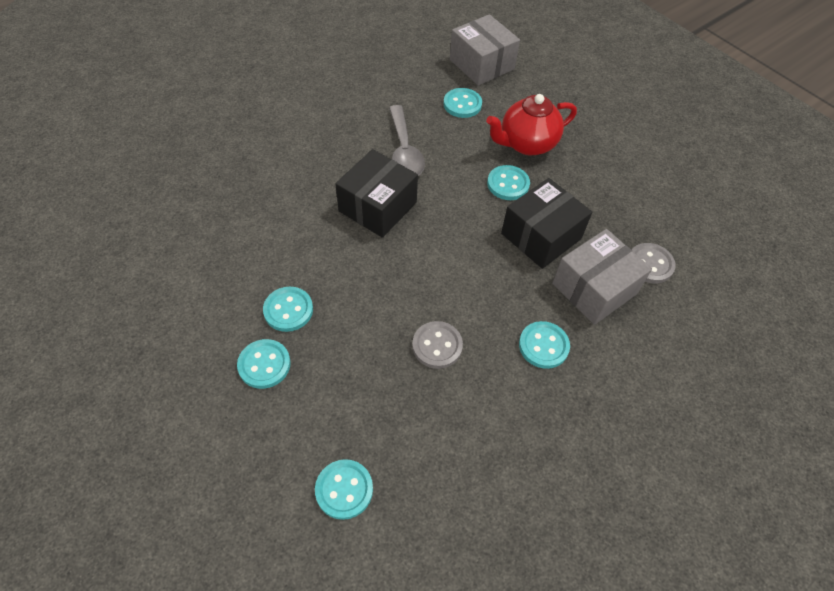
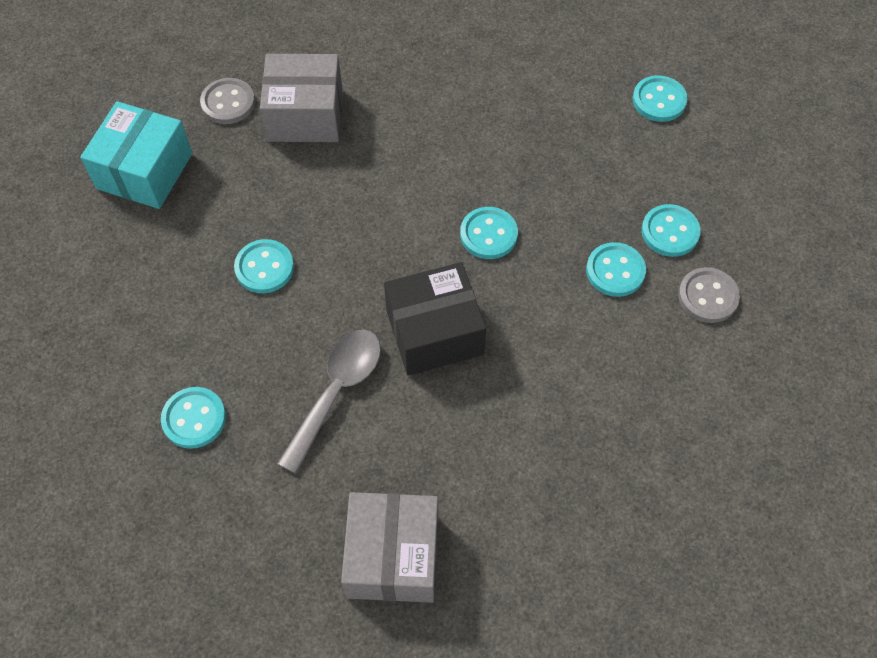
camera: 140 degrees left, 5 degrees up
grey button [412,321,463,369] -> grey button moved to [678,267,740,323]
grey box [450,14,520,86] -> grey box moved to [341,492,438,603]
red teapot [486,94,577,155] -> none
black box [501,178,592,269] -> none
turquoise button [519,321,570,369] -> turquoise button moved to [460,207,518,259]
none -> turquoise box [80,101,192,209]

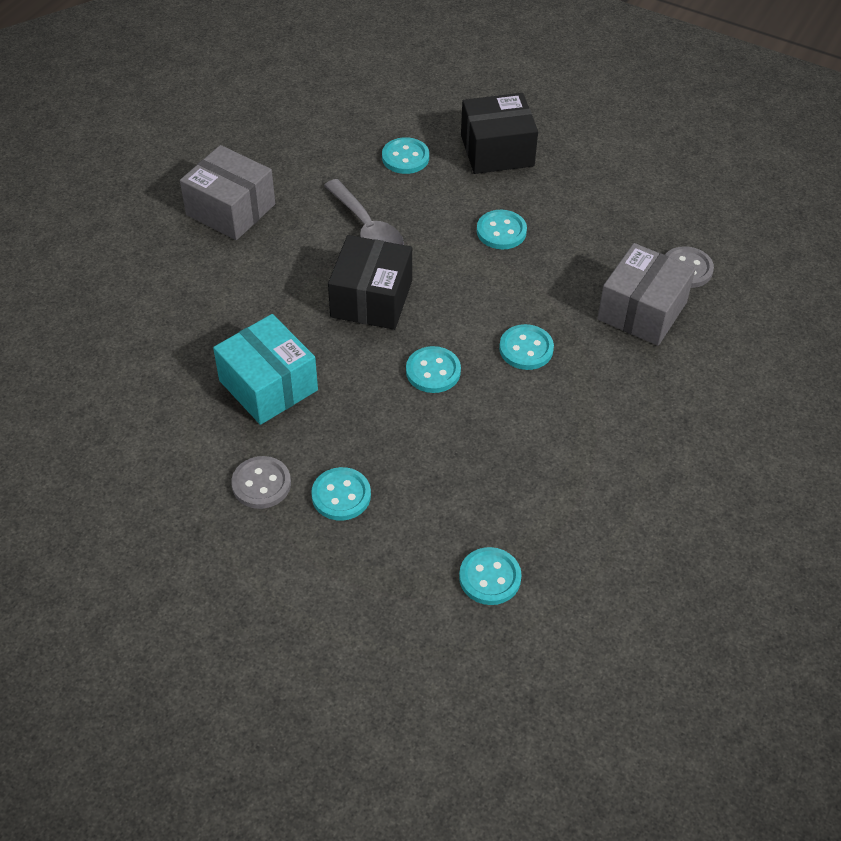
camera: 120 degrees right, 10 degrees down
turquoise box [80,101,192,209] -> turquoise box moved to [213,314,318,425]
turquoise button [586,242,646,297] -> turquoise button moved to [499,324,554,370]
none -> black box [461,93,538,174]

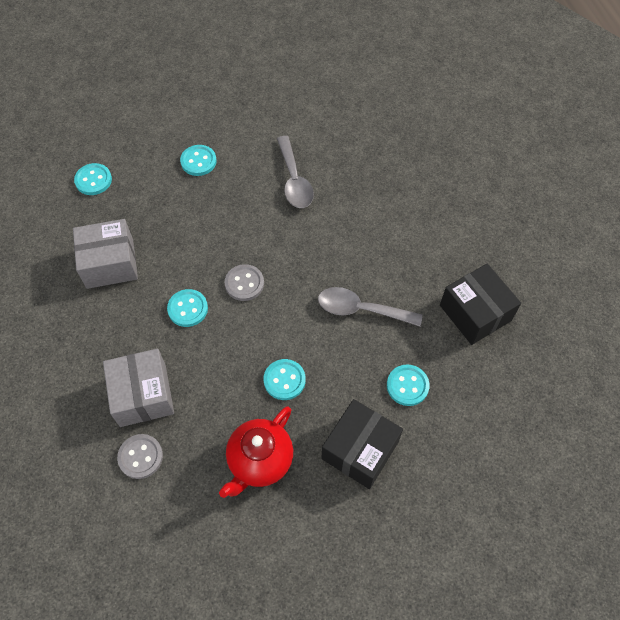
camera: 135 degrees right, 10 degrees up
grey box [180,145,275,240] -> grey box moved to [73,219,138,289]
turquoise box [213,314,318,425] -> grey spoon [277,136,314,208]
grey button [231,456,291,509] -> grey button moved to [225,264,264,301]
black box [328,235,412,330] -> black box moved to [440,264,521,345]
turquoise button [406,346,461,393] -> none
none -> red teapot [219,406,293,498]

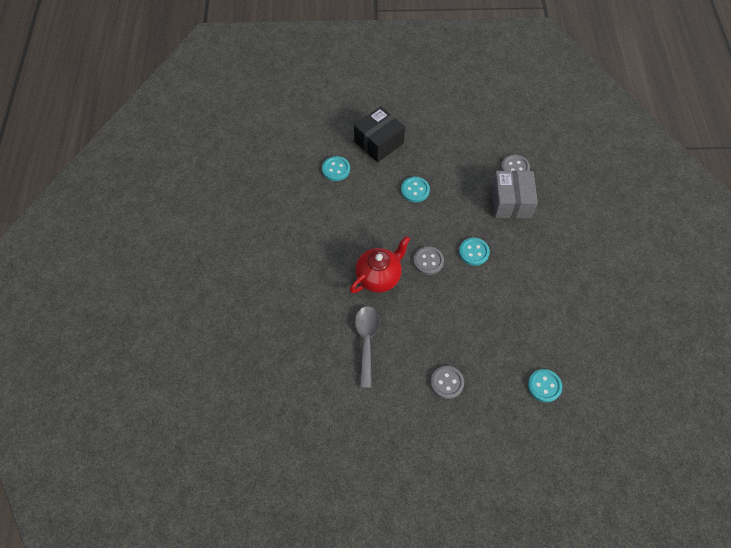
camera: 165 degrees left, 0 degrees up
grey box [73,219,138,289] -> none
turquoise button [180,145,217,176] -> grey button [431,366,464,399]
red teapot [219,406,293,498] -> red teapot moved to [350,236,410,293]
grey spoon [318,287,423,327] -> none
black box [440,264,521,345] -> none

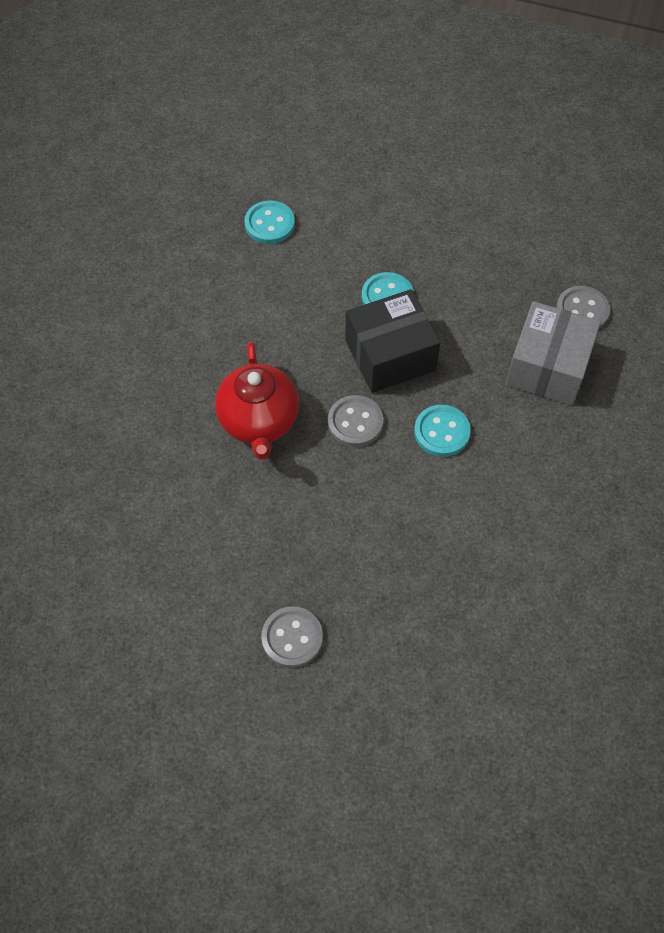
camera: 20 degrees right, 0 degrees up
red teapot [350,236,410,293] -> red teapot turned 105 degrees clockwise [215,342,299,460]
black box [354,106,405,162] -> black box moved to [345,289,441,393]
grey spoon [355,306,380,388] -> none
turquoise button [528,369,562,402] -> none

